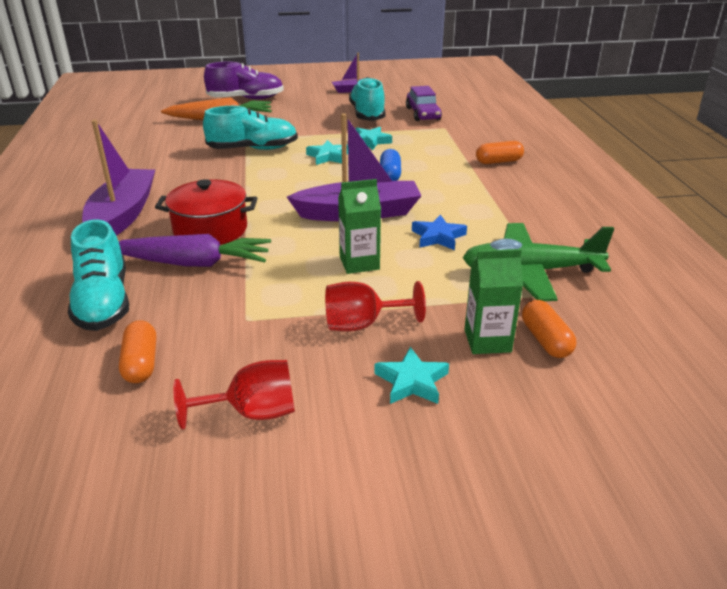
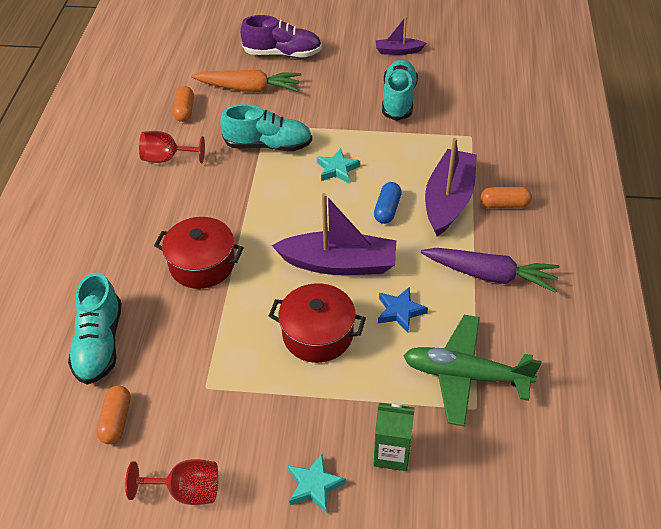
camera: 15 degrees right, 15 degrees up
purple boat [82,120,155,236] -> purple boat moved to [425,138,477,236]
purple carrot [119,234,271,267] -> purple carrot moved to [421,248,560,293]
red goblet [325,281,426,331] -> red goblet moved to [139,131,205,163]
green carton [338,179,381,274] -> red pot [269,283,366,363]
turquoise star [356,127,392,150] -> none
purple car [406,86,442,121] -> none
orange capsule [522,300,576,358] -> orange capsule moved to [173,86,194,122]

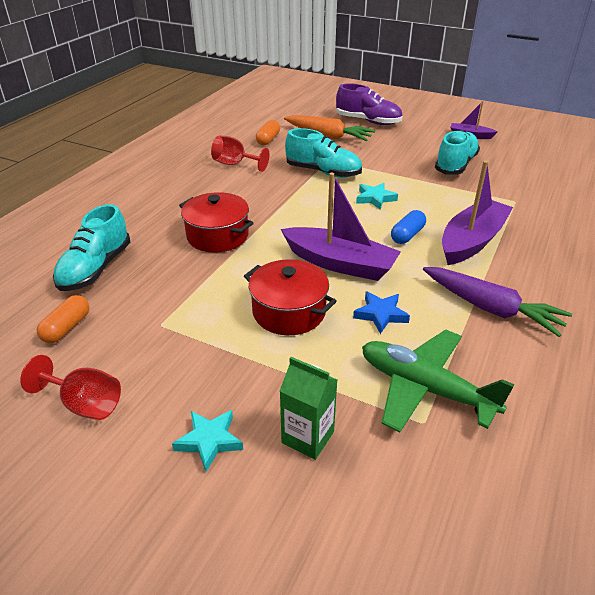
camera: 20 degrees right, 10 degrees down
orange capsule [480,187,532,208] -> none

